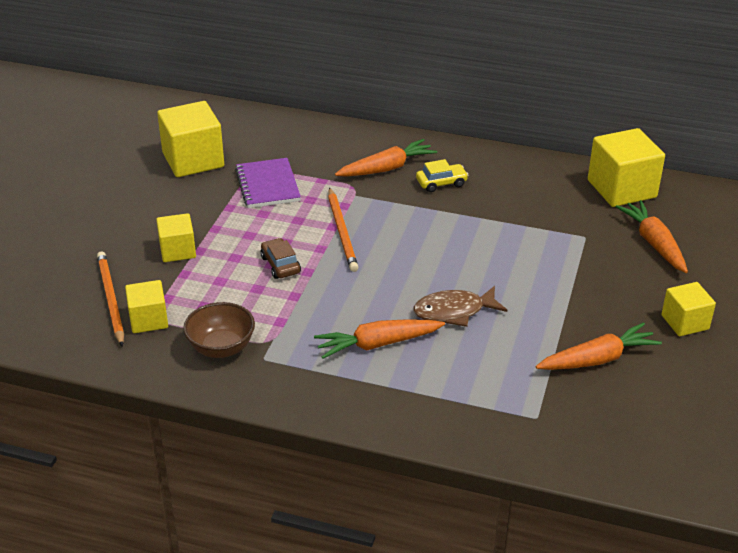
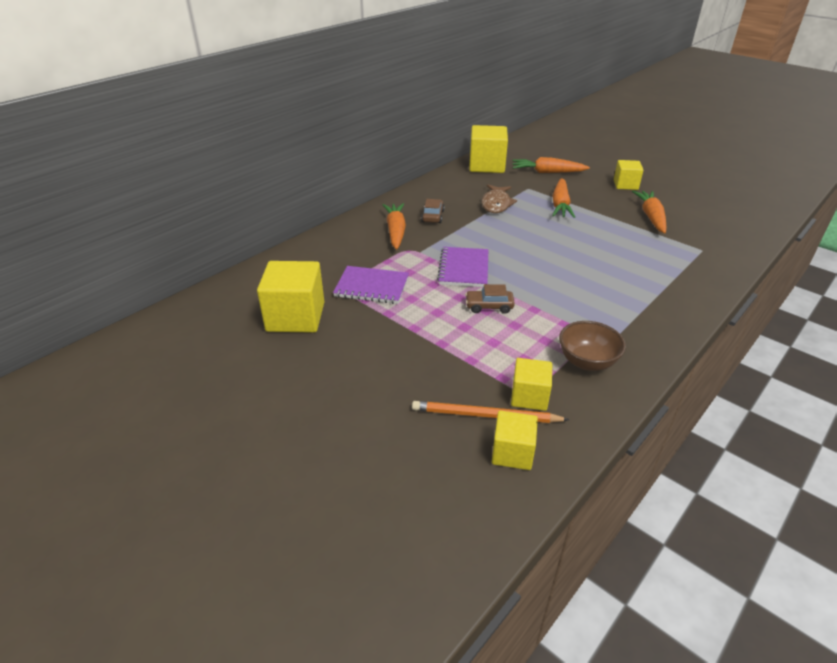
camera: 65 degrees left, 0 degrees up
yellow cube [156,213,196,262] -> yellow cube moved to [492,410,538,470]
orange carrot [314,319,445,359] -> orange carrot moved to [552,178,575,218]
orange pencil [328,187,359,272] -> purple notebook [437,247,488,287]
brown fish [413,286,507,327] -> brown fish moved to [482,184,517,213]
yellow car [416,159,468,192] -> brown car [421,199,445,223]

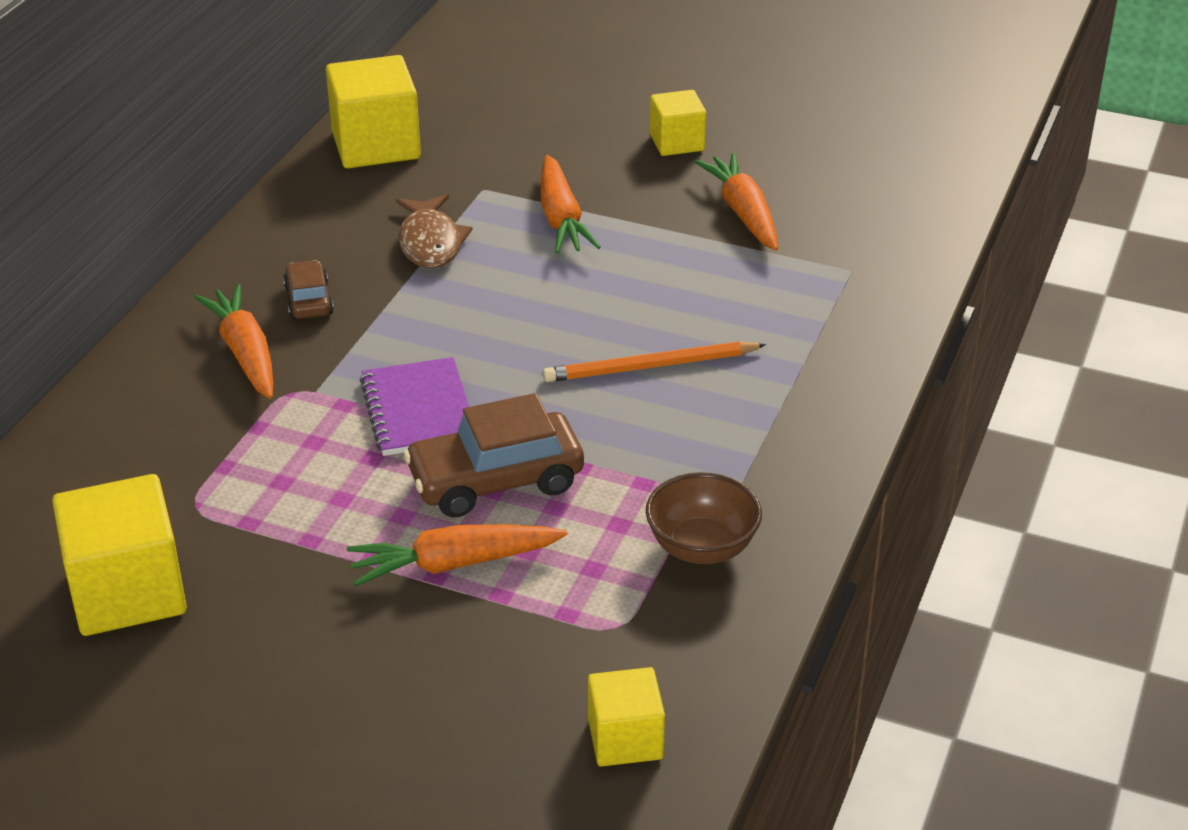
camera: 20 degrees left, 0 degrees up
purple notebook [333,266,409,304] -> none
orange pencil [412,401,569,423] -> orange pencil moved to [543,341,766,382]
brown car [465,284,515,314] -> brown car [403,393,584,518], size x1.83
yellow cube [511,358,552,411] -> none
orange carrot [512,157,590,173] -> orange carrot moved to [347,524,567,586]

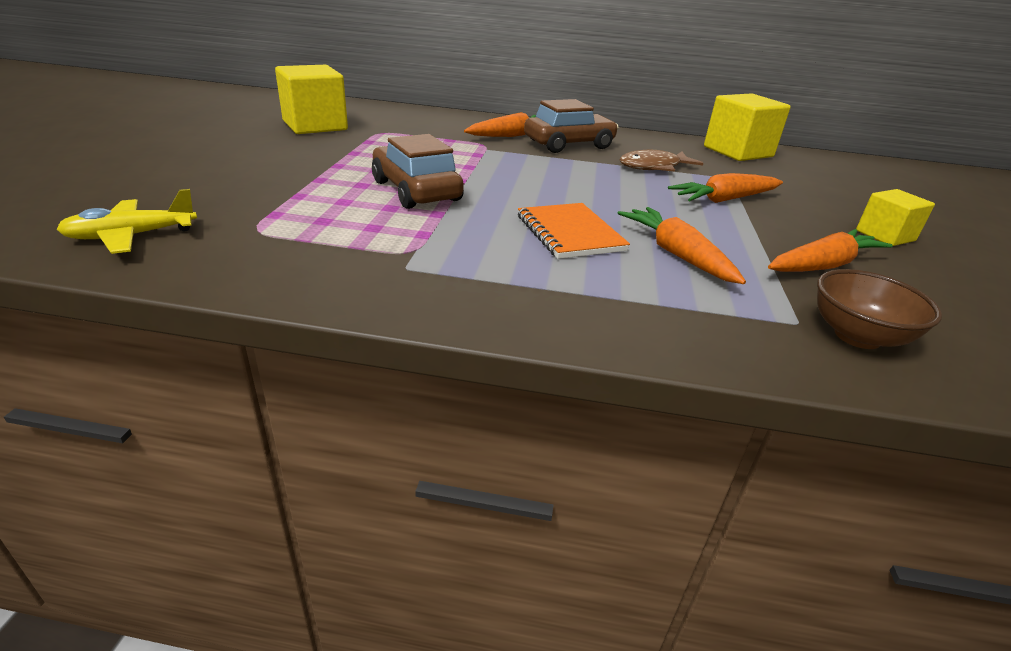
camera: 75 degrees right, 5 degrees down
brown car [283,260,334,319] -> brown car [524,99,619,153], size x1.83
orange carrot [347,524,567,586] -> orange carrot moved to [618,207,746,284]
purple notebook [360,357,469,456] -> none
orange pencil [543,341,766,382] -> orange notebook [518,203,630,259]
yellow cube [588,667,665,767] -> yellow plane [56,189,197,254]
brown bowl [646,472,762,564] -> brown bowl moved to [817,269,942,349]

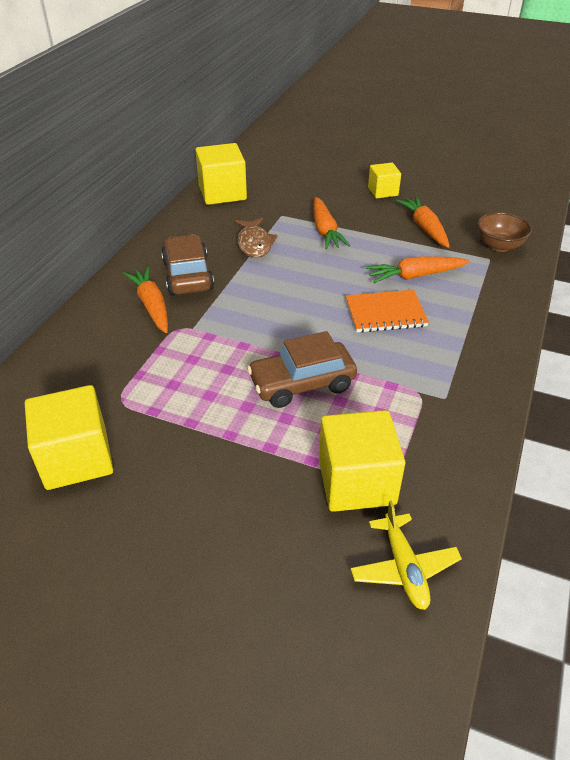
camera: 75 degrees left, 10 degrees up
none -> yellow cube [319,410,405,512]

